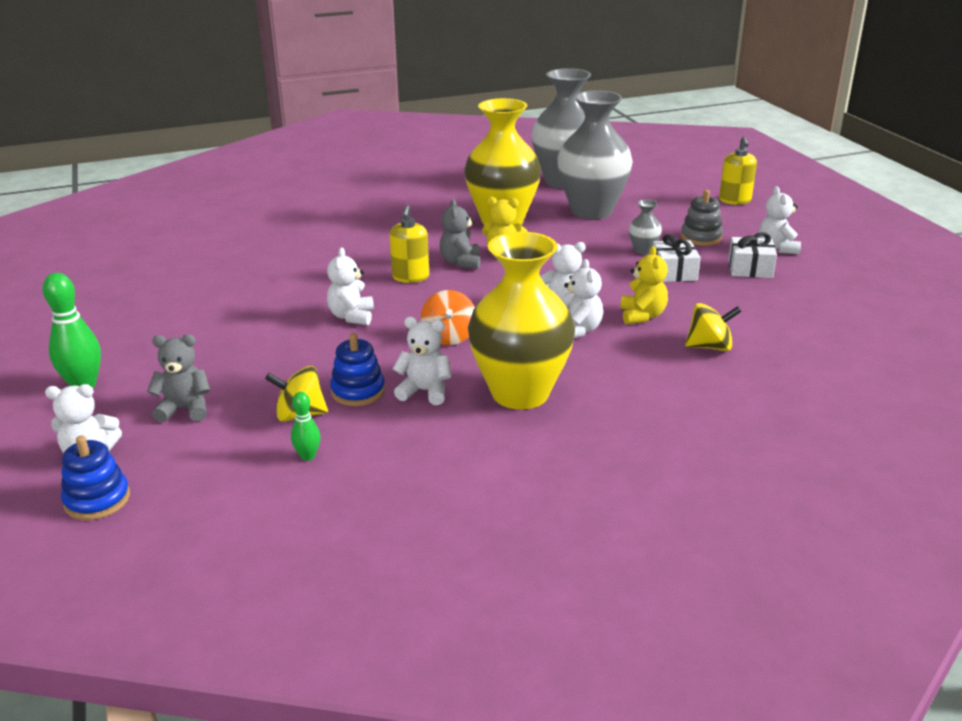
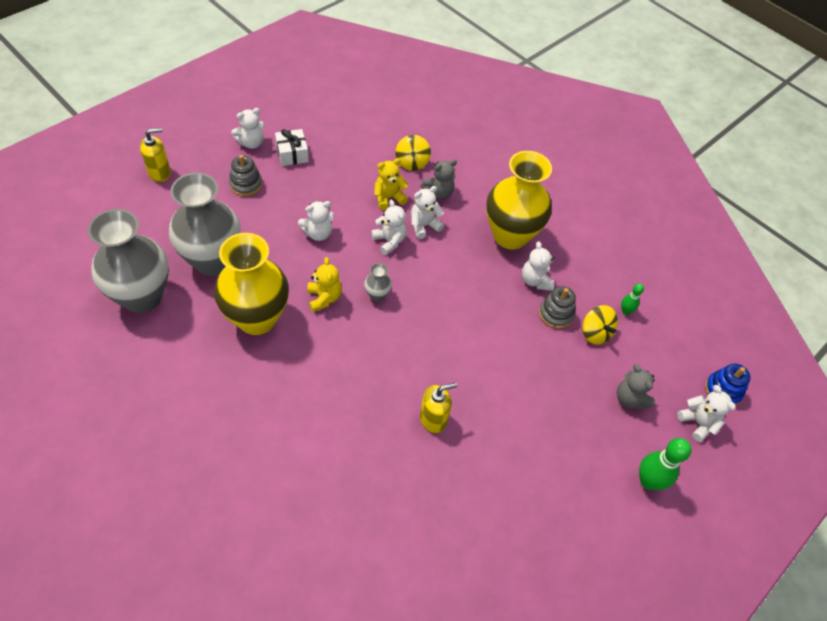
camera: 120 degrees left, 25 degrees up
white teddy bear [327,247,374,325] -> white teddy bear moved to [298,201,334,241]
blue stacking toy [330,333,385,406] -> grey stacking toy [539,286,576,329]
yellow soap dispenser [390,205,429,283] -> yellow soap dispenser moved to [420,383,457,433]
orange spinning top [421,290,475,345] -> none
grey teddy bear [439,199,481,269] -> grey teddy bear moved to [421,160,457,199]
grey vase [629,199,662,255] -> grey vase moved to [364,263,392,302]
white gift [653,234,701,282] -> none
yellow spinning top [685,303,741,351] -> yellow spinning top turned 150 degrees counterclockwise [395,135,431,171]

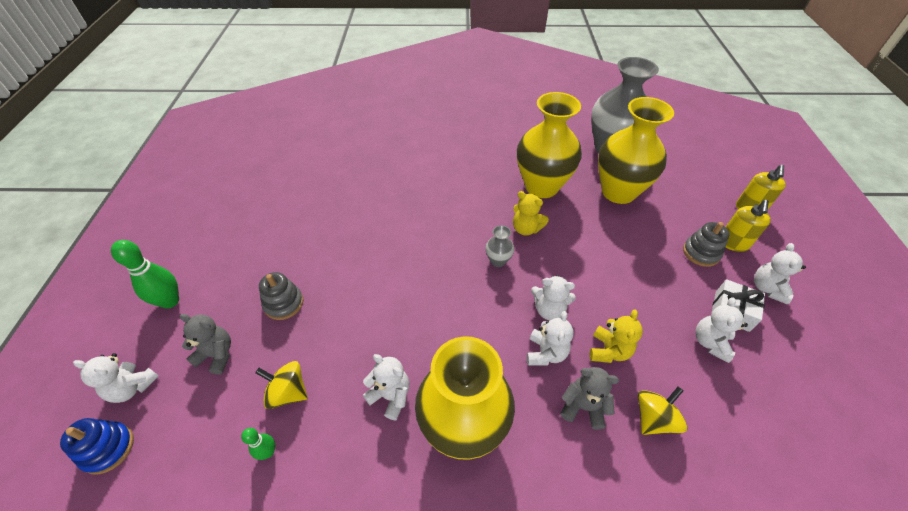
camera: 140 degrees right, 5 degrees down
grey vase [169,172,241,276] -> yellow vase [598,97,674,204]
white teddy bear [298,201,334,241] -> white teddy bear moved to [695,297,748,363]
yellow spinning top [395,135,431,171] -> yellow spinning top turned 90 degrees clockwise [638,387,688,435]
yellow soap dispenser [420,383,457,433] -> yellow soap dispenser moved to [726,200,771,252]
grey teddy bear [421,160,457,199] -> grey teddy bear turned 90 degrees clockwise [560,367,619,430]
grey stacking toy [539,286,576,329] -> grey stacking toy moved to [259,272,303,320]

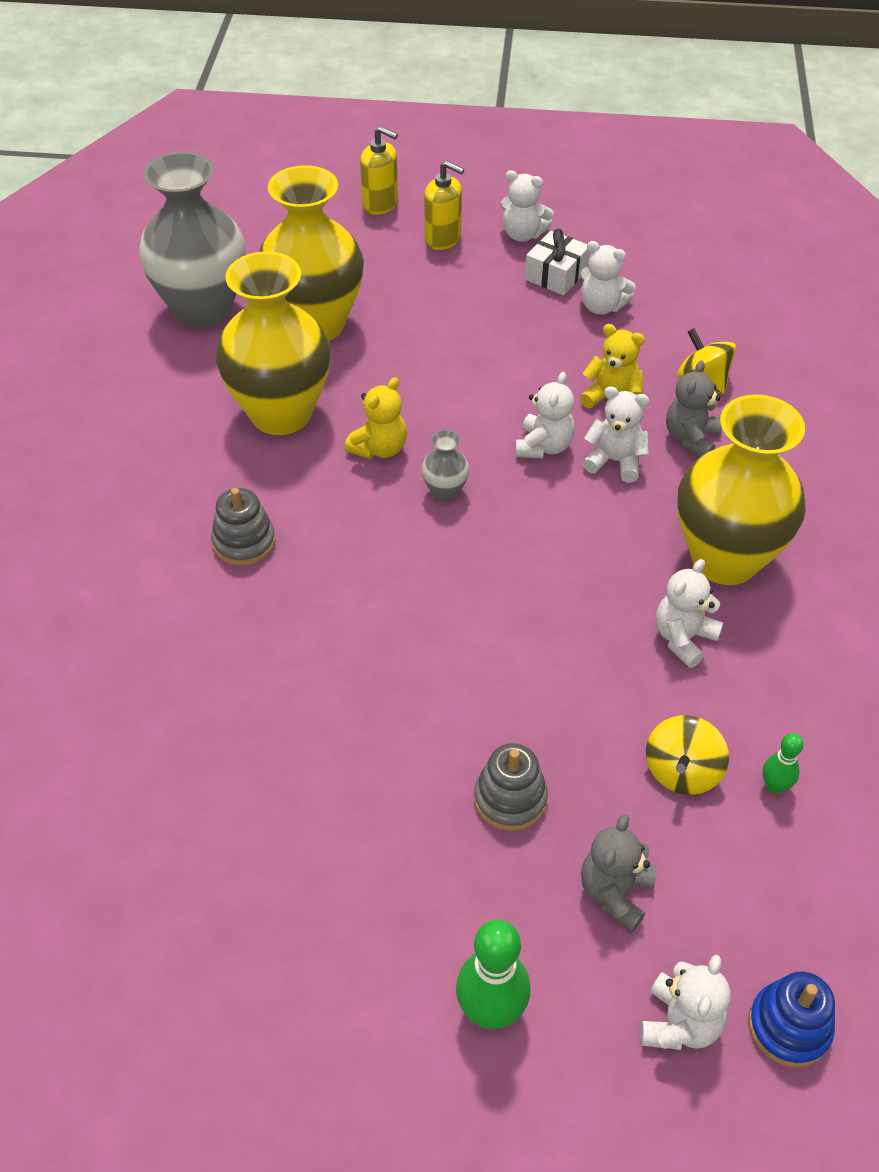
camera: 85 degrees left, 0 degrees up
grey stacking toy [683,222,729,267] -> grey stacking toy moved to [211,488,276,566]

